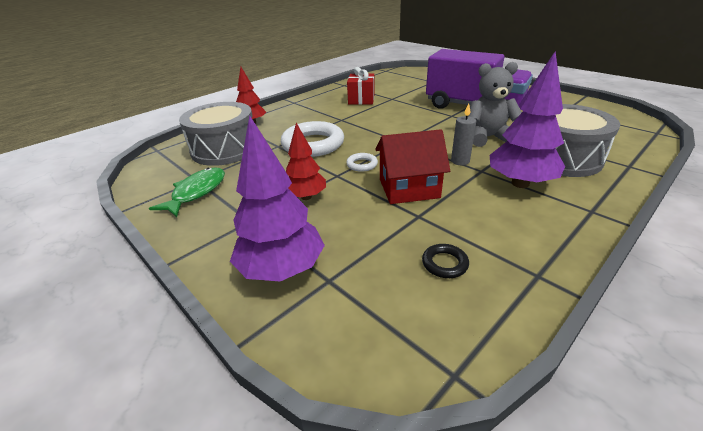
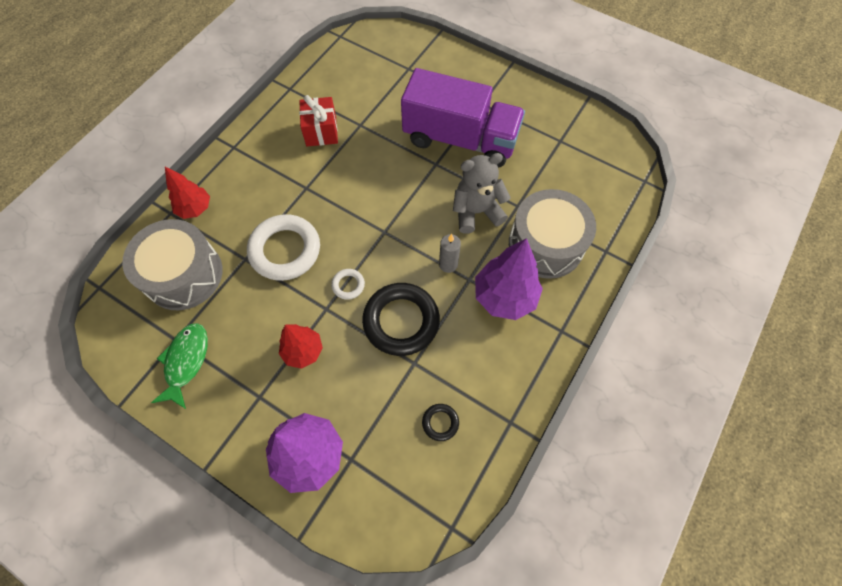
camera: 15 degrees left, 30 degrees up
red house [375,129,450,204] -> black ring [362,283,440,356]

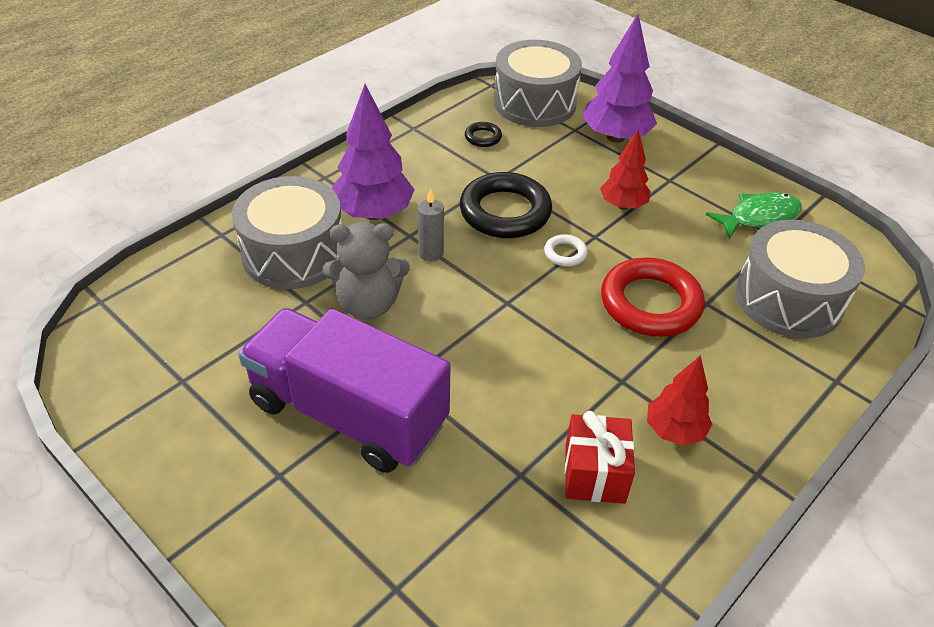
camera: 170 degrees left, 20 degrees down
green fish [151,323,208,409] -> green fish turned 135 degrees counterclockwise [706,192,802,239]
red tree [165,167,210,219] -> red tree moved to [647,355,712,446]
white ring [247,214,320,281] -> red ring [601,257,705,337]
none -> grey drum [494,40,582,127]

